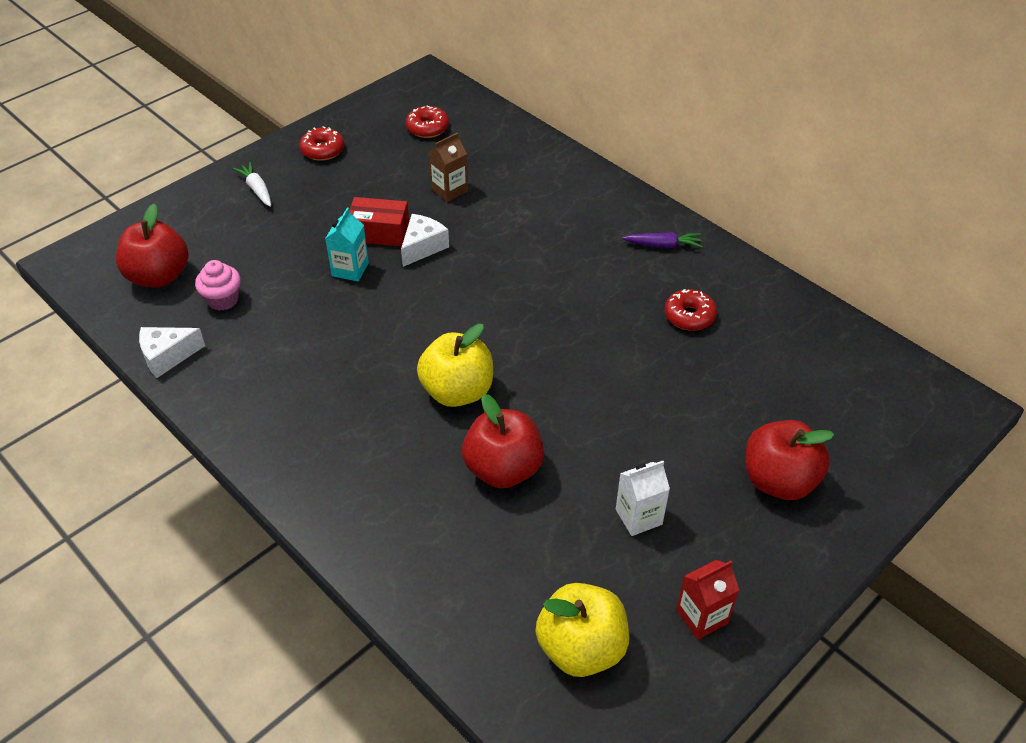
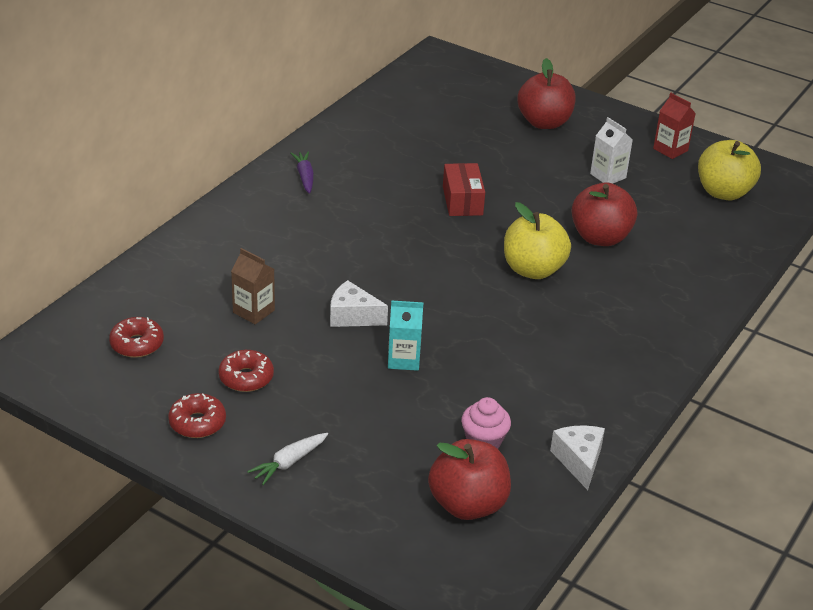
camera: 105 degrees left, 10 degrees down
white cheese [139,327,205,378] -> white cheese turned 150 degrees counterclockwise [550,425,605,490]
red box [349,197,409,246] -> red box moved to [443,163,485,216]
red donut [664,289,717,331] -> red donut moved to [218,350,274,392]

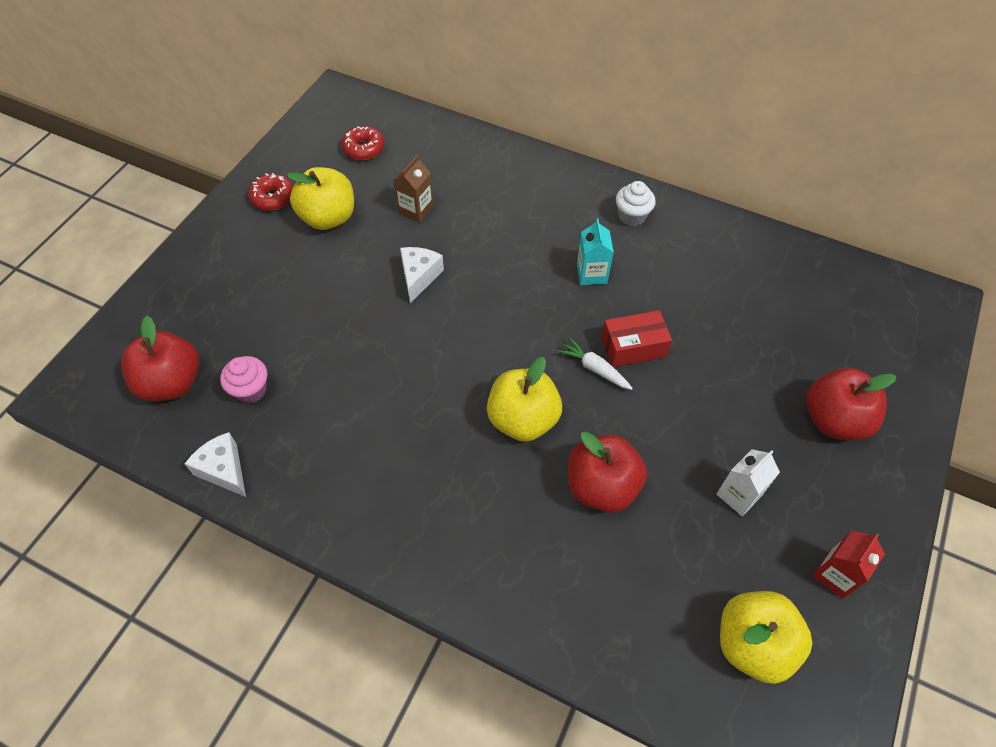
camera: 85 degrees right, 20 degrees up
red donut [218,350,274,392] -> yellow apple [287,167,354,230]
white carrot [247,433,328,485] -> white carrot moved to [557,337,633,390]
purple carrot [290,151,314,194] -> white cupcake [616,181,656,226]
turquoise carton [388,300,423,371] -> turquoise carton moved to [577,218,614,285]
white cheese [550,425,605,490] -> white cheese turned 120 degrees counterclockwise [185,432,246,497]

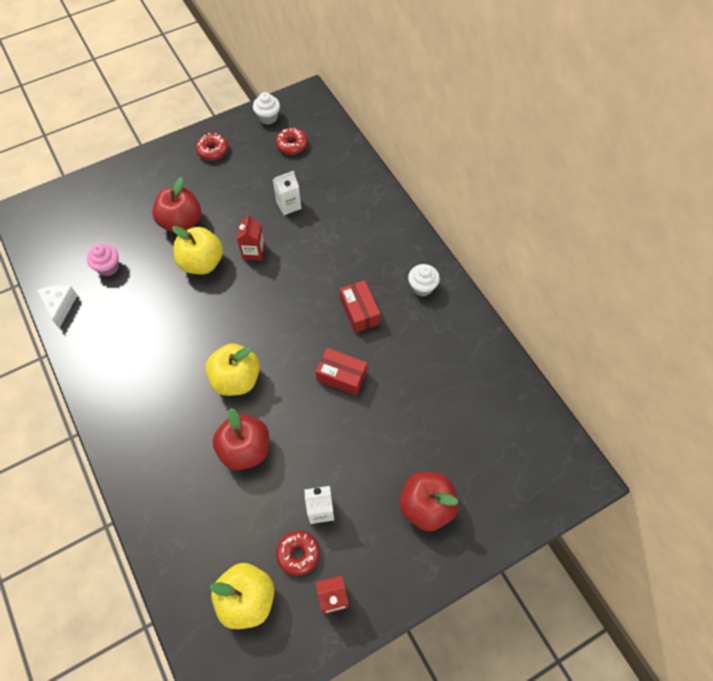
camera: 35 degrees right, 5 degrees up
red apple [121,316,200,401] -> red apple moved to [152,177,201,233]
yellow apple [287,167,354,230] -> yellow apple moved to [172,226,223,274]
brown carton [393,155,434,223] -> white carton [273,171,301,215]
white cheese [400,247,444,303] -> red carton [237,214,265,261]
white carrot [557,337,633,390] -> none
turquoise carton [577,218,614,285] -> red box [340,280,381,333]
none -> white cupcake [253,92,280,125]
none -> red donut [276,531,320,576]

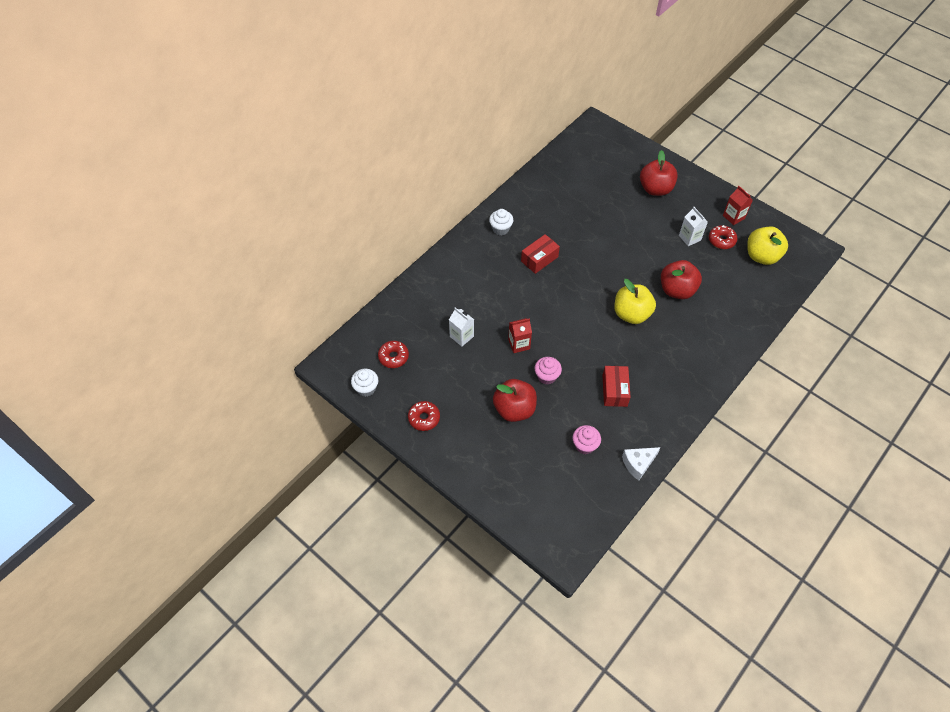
camera: 110 degrees left, 5 degrees down
yellow apple [172,226,223,274] -> pink cupcake [534,357,562,385]
red box [316,348,367,396] -> red box moved to [602,366,631,407]

